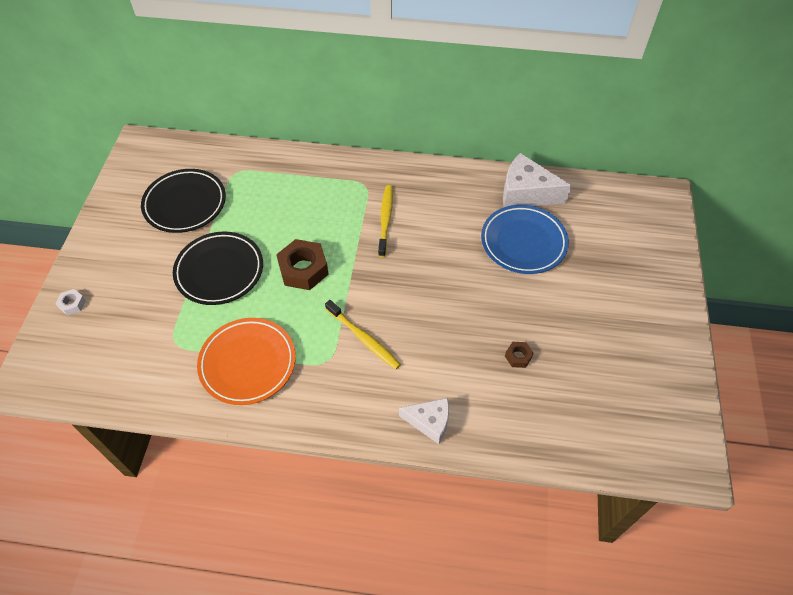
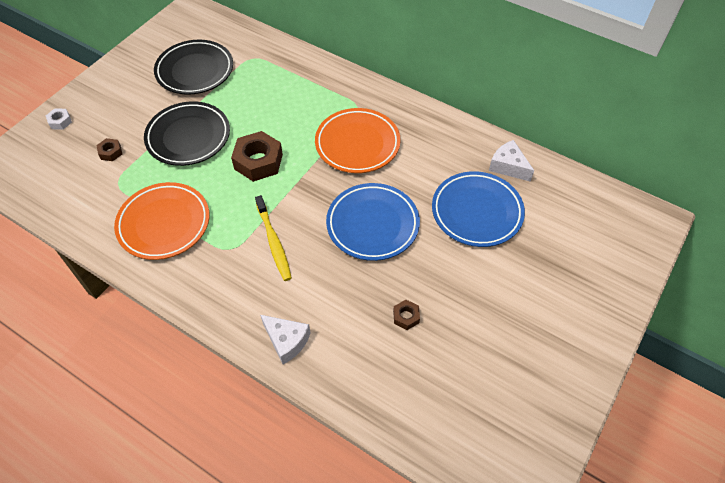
camera: 25 degrees right, 0 degrees up
yellow toothbrush [378,185,393,257] -> orange plate [315,108,401,173]
white cheese [503,153,572,207] -> white cheese [489,140,534,182], size x0.63
none -> brown nut [97,138,122,161]
none -> blue plate [326,183,420,261]

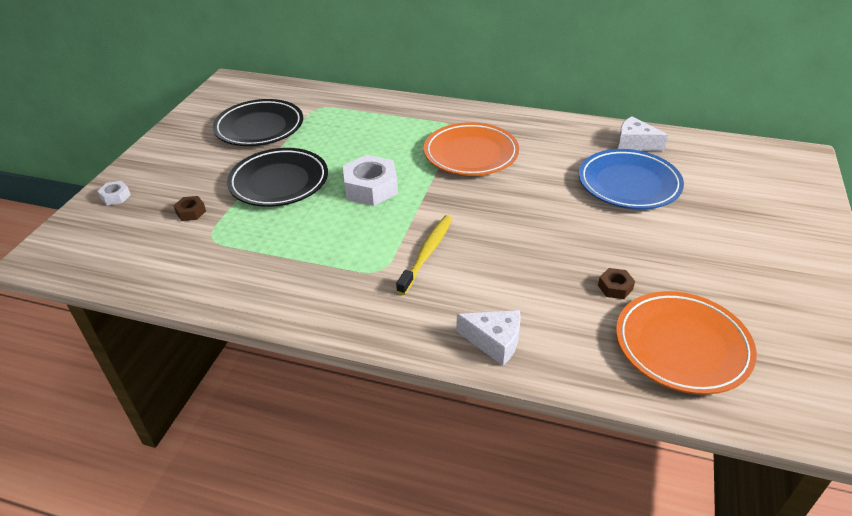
camera: 15 degrees left, 15 degrees down
orange plate [114,182,209,260] -> orange plate moved to [616,291,757,395]
brown nut [231,131,283,182] -> white nut [343,155,398,206]
yellow toothbrush [255,195,292,281] -> yellow toothbrush turned 120 degrees counterclockwise [396,215,452,295]
blue plate [326,183,420,261] -> none

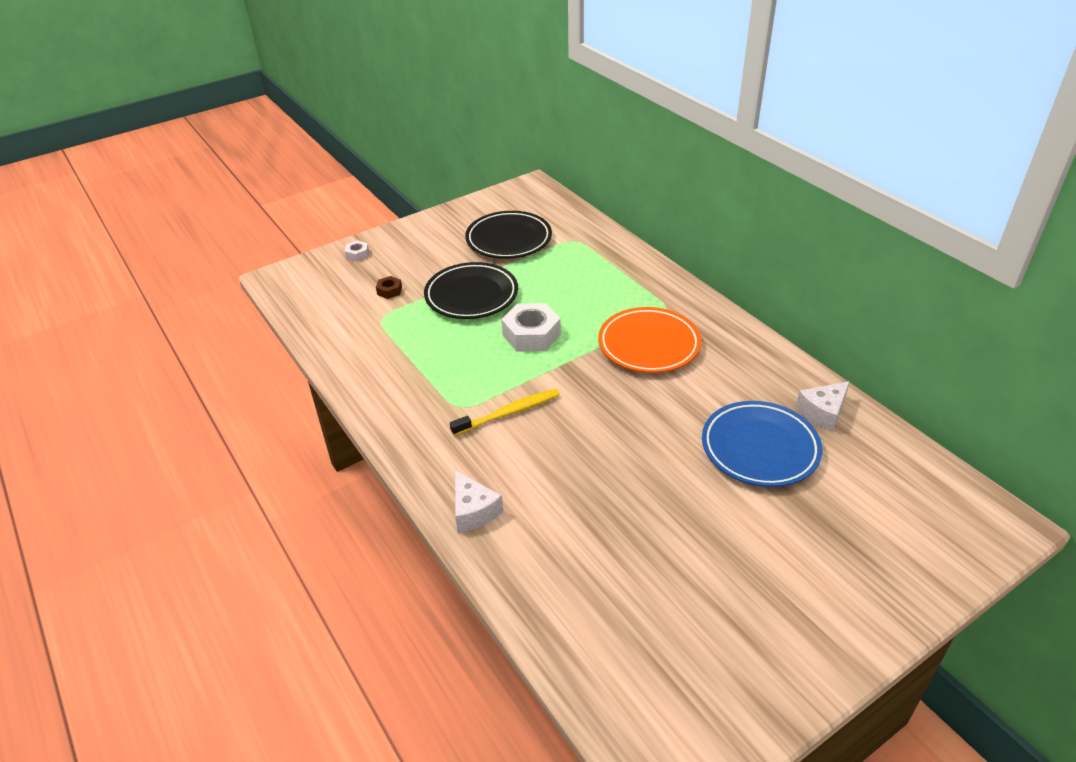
camera: 40 degrees right, 0 degrees up
brown nut [598,268,635,299] -> none
orange plate [616,291,757,395] -> none
white cheese [617,116,668,151] -> white cheese turned 105 degrees counterclockwise [796,381,850,431]

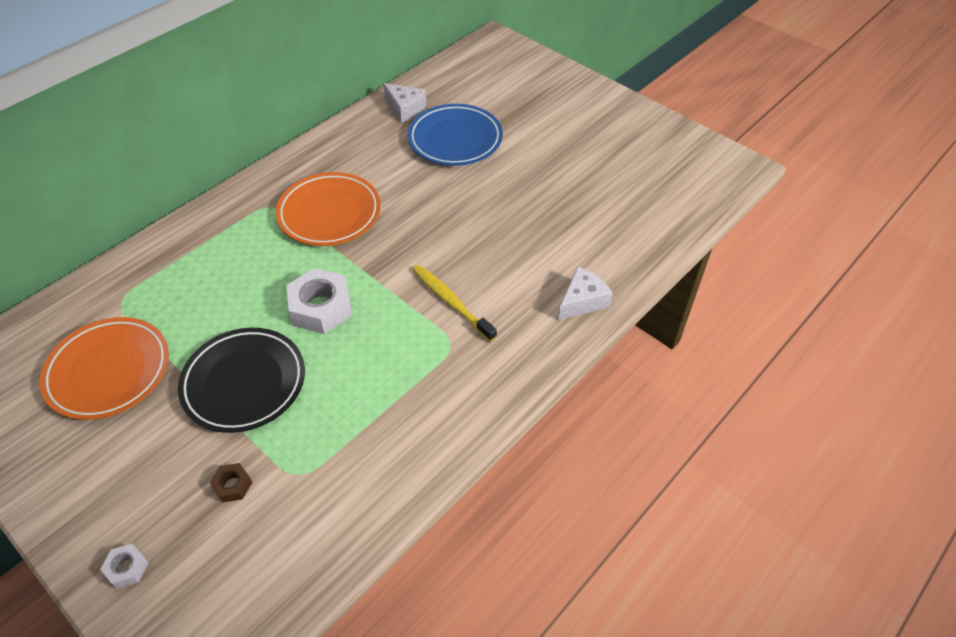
camera: 105 degrees left, 10 degrees up
black plate [465,211,552,259] -> orange plate [40,317,169,420]

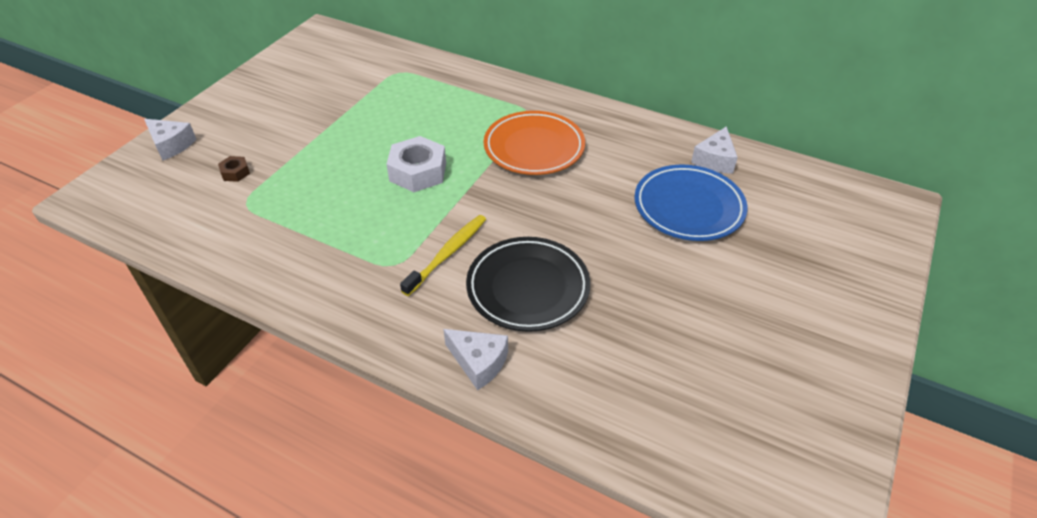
camera: 75 degrees right, 5 degrees down
orange plate [40,317,169,420] -> none
white nut [100,544,149,589] -> white cheese [144,119,196,160]
black plate [178,328,305,433] -> black plate moved to [466,237,590,332]

